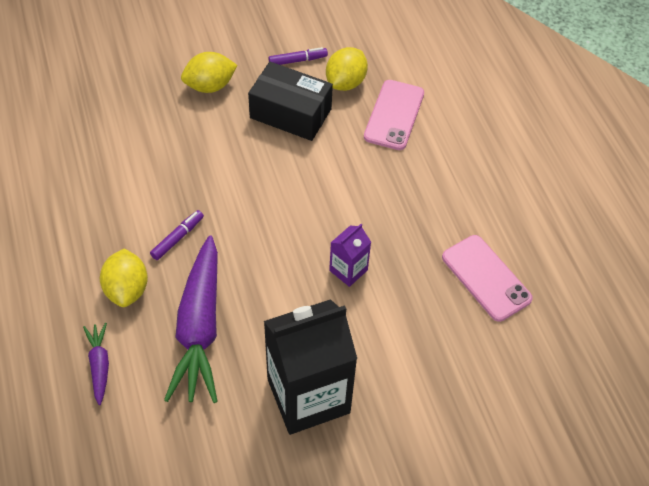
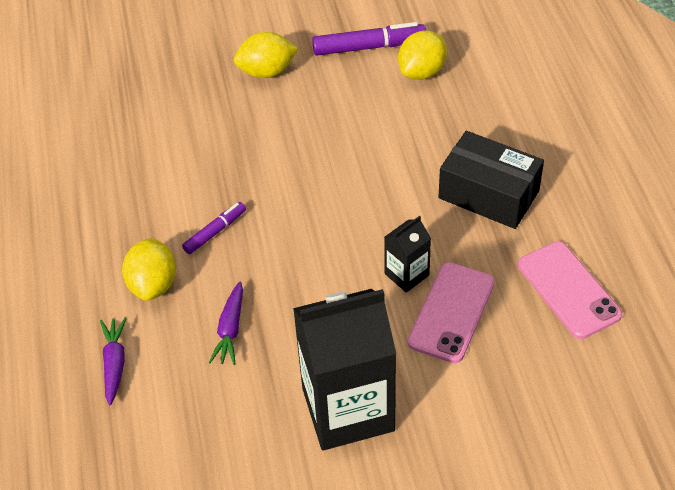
camera: 10 degrees right, 5 degrees down
purple carrot [164,235,218,403] -> purple carrot [209,281,243,365], size x0.47
black box [248,62,333,141] -> black box moved to [438,131,544,229]
purple marker [268,47,328,65] -> purple marker [312,22,426,56], size x1.67
purple carton [329,224,371,287] -> black carton [384,216,431,293]
pink phone [364,80,424,150] -> pink phone moved to [408,262,494,363]

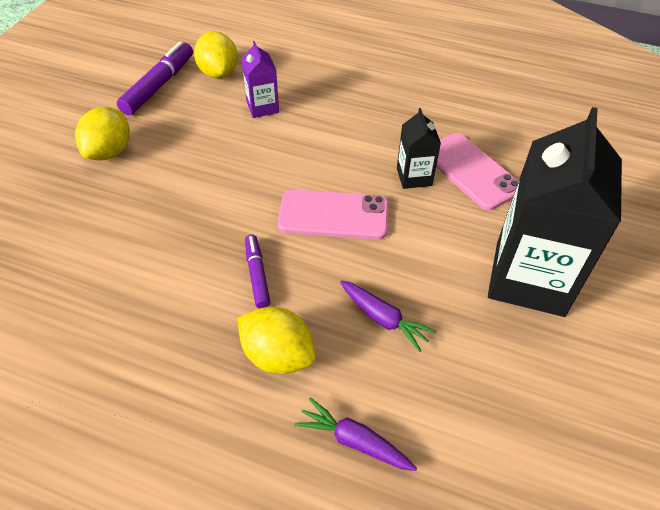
camera: 60 degrees left, 0 degrees up
black box [438,131,544,229] -> none
pink phone [518,241,622,339] -> pink phone moved to [278,189,388,240]
none -> purple carton [241,41,279,118]

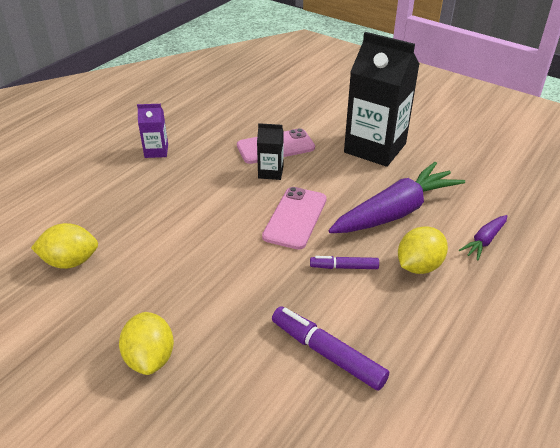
camera: 75 degrees left, 10 degrees down
yellow lemon [75,107,130,160] -> yellow lemon turned 45 degrees clockwise [119,312,174,375]
purple marker [117,42,193,115] -> purple marker moved to [272,306,389,391]
purple carton [241,41,279,118] -> purple carton moved to [137,104,168,158]
purple carrot [340,280,437,352] -> purple carrot [328,162,465,233], size x2.14

